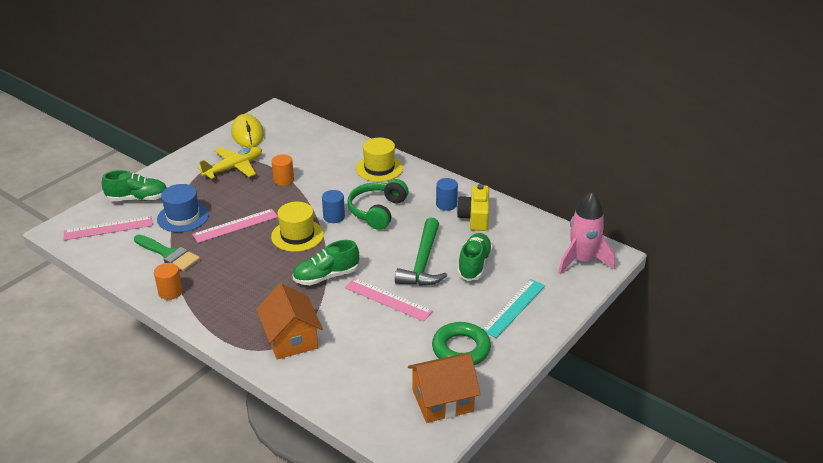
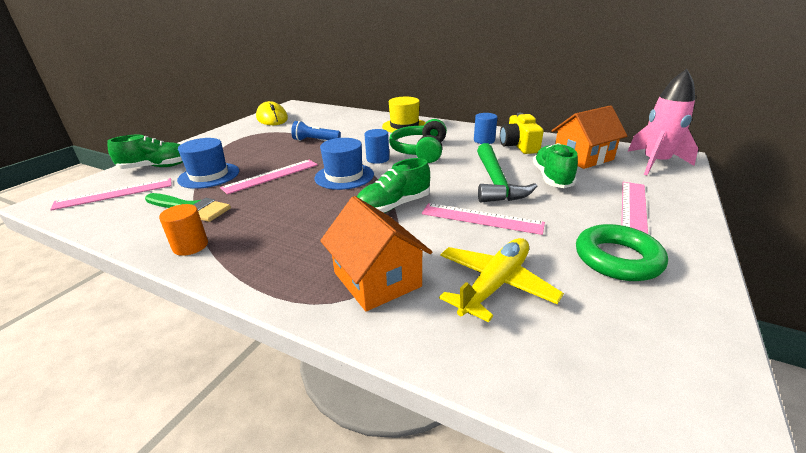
camera: 10 degrees left, 5 degrees down
yellow plane [197,147,262,179] -> yellow plane moved to [439,238,564,322]
yellow hat [271,202,324,252] -> blue hat [314,138,374,190]
orange cylinder [272,154,294,186] -> blue flashlight [291,121,341,141]
orange house [408,354,480,423] -> orange house moved to [552,106,627,169]
turquoise ruler [483,279,545,338] -> pink ruler [621,182,648,234]

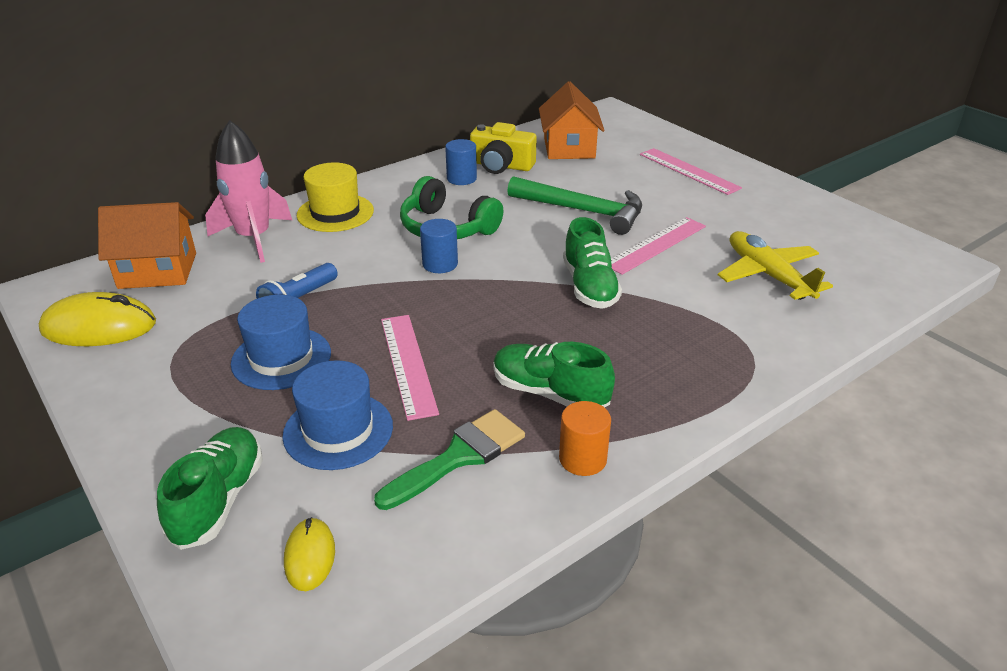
camera: 65 degrees left, 5 degrees up
pink ruler [50,178,172,211] -> yellow mouse [284,517,335,591]
blue hat [314,138,374,190] -> blue hat moved to [231,295,331,390]
orange house [320,196,432,311] -> orange house moved to [98,202,196,289]
green shoe [533,143,578,188] -> green shoe moved to [494,342,615,407]
green ring [576,224,668,281] -> none
pink rocket [627,69,698,175] -> pink rocket moved to [205,120,292,263]

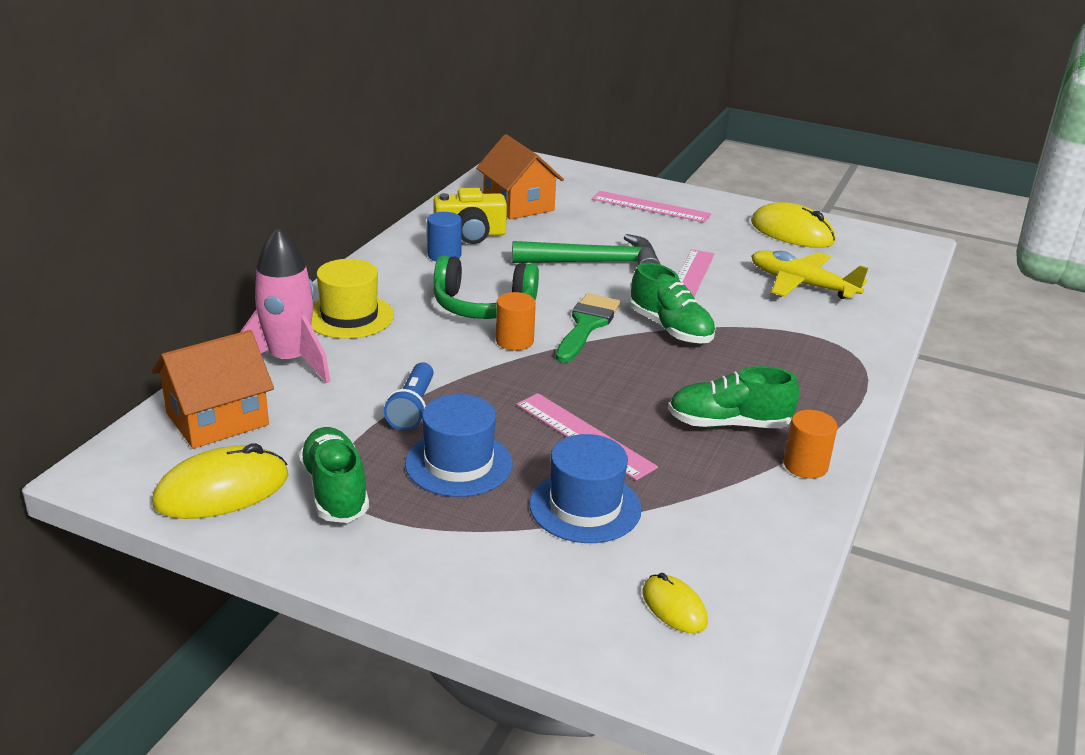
camera: 30 degrees left, 5 degrees down
green shoe [157,427,263,550] -> green shoe moved to [298,427,369,523]
green brush [374,409,525,510] -> green brush moved to [556,293,621,363]
blue cylinder [420,219,458,273] -> orange cylinder [496,292,536,351]
none -> yellow mouse [751,202,836,248]

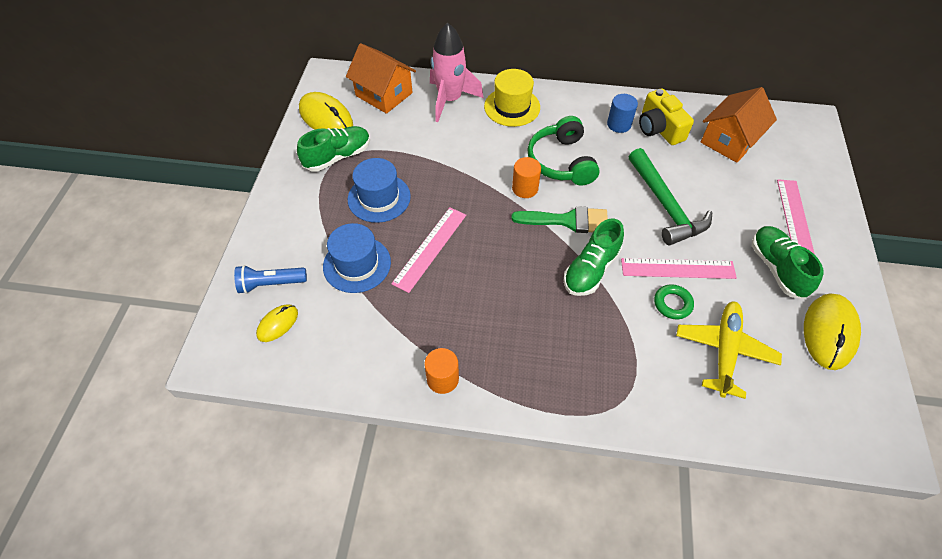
camera: 75 degrees right, 25 degrees up
blue flashlight [384,362,434,430] -> blue flashlight moved to [234,265,307,294]
green shoe [668,366,799,428] -> green shoe moved to [752,226,823,299]
none -> green ring [654,284,694,319]

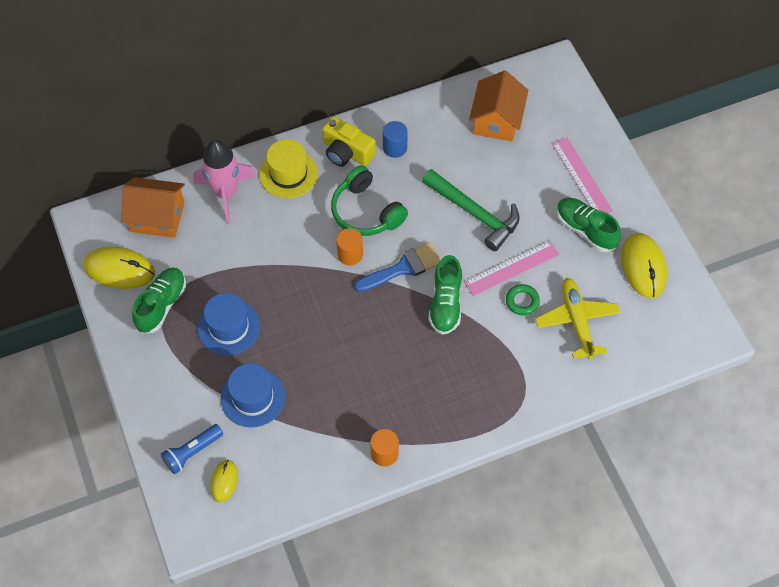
camera: 30 degrees left, 5 degrees up
pink ruler [391,207,466,293] -> none
green brush [511,206,608,233] -> blue brush [354,243,440,292]
yellow camera [639,88,694,145] -> yellow camera moved to [322,116,376,167]

